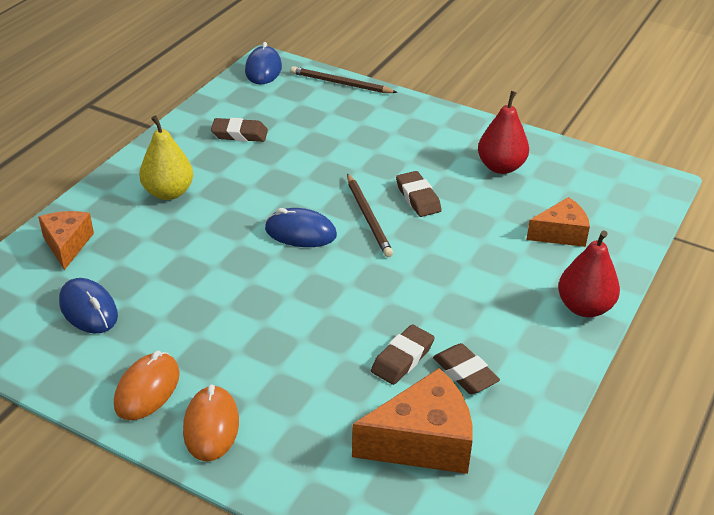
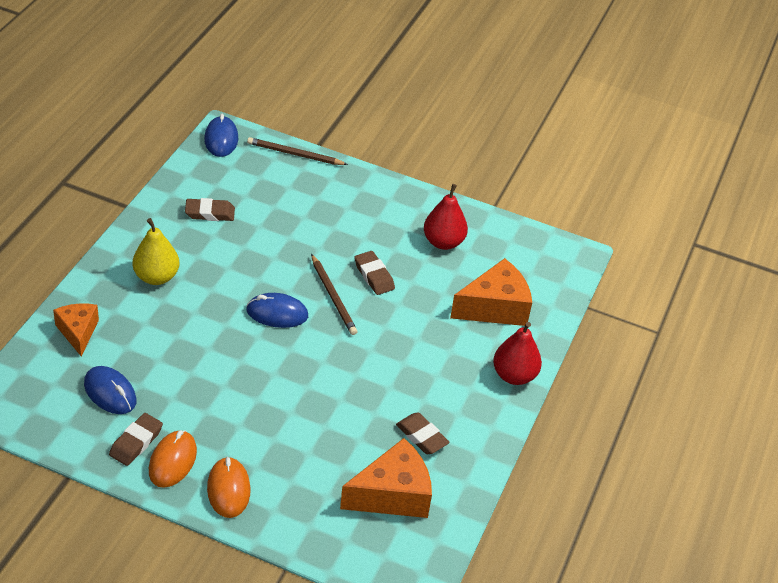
camera: 10 degrees left, 5 degrees up
brown eraser [371,325,435,385] -> brown eraser moved to [109,413,163,466]
orange cheese [526,197,590,247] -> orange cheese [450,258,532,326], size x1.57

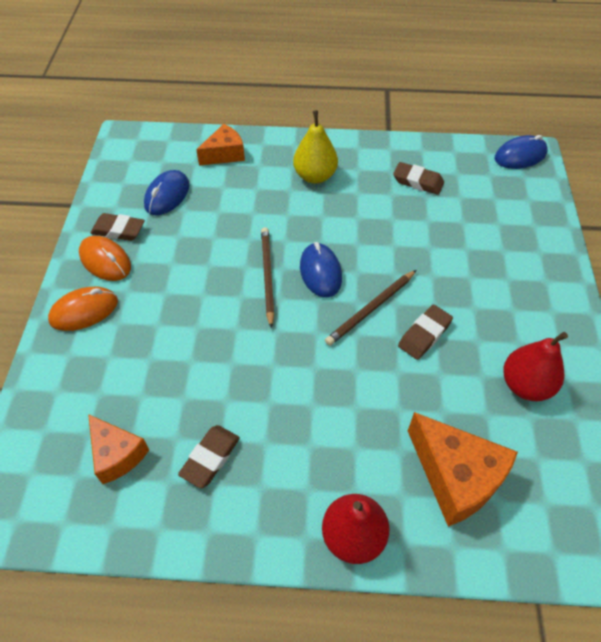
camera: 75 degrees right, 10 degrees up
orange mouse [149,430,197,488] -> orange mouse turned 45 degrees clockwise [79,236,131,281]
brown eraser [185,198,235,221] -> brown eraser turned 45 degrees counterclockwise [393,162,444,195]
brown pencil [247,137,348,165] -> brown pencil moved to [261,227,275,328]
orange cheese [340,438,432,518] -> orange cheese [88,414,149,484], size x0.64

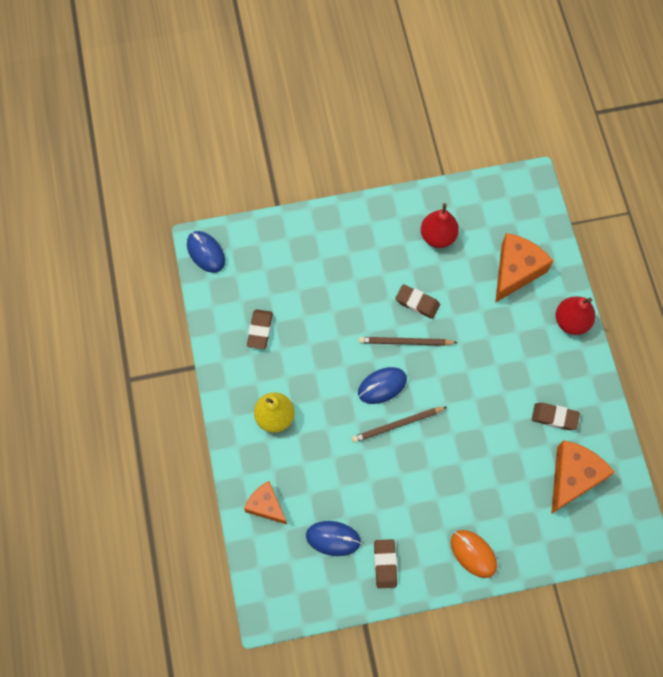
camera: 105 degrees left, 15 degrees up
orange mouse [79,236,131,281] -> none
orange cheese [88,414,149,484] -> orange cheese [551,440,615,514], size x1.57
brown pencil [325,270,416,346] -> brown pencil turned 150 degrees clockwise [359,337,458,346]

